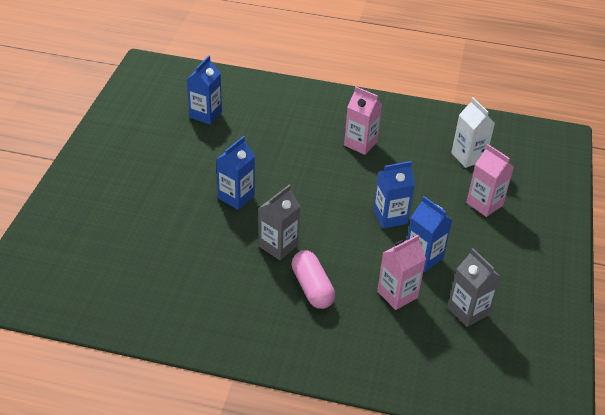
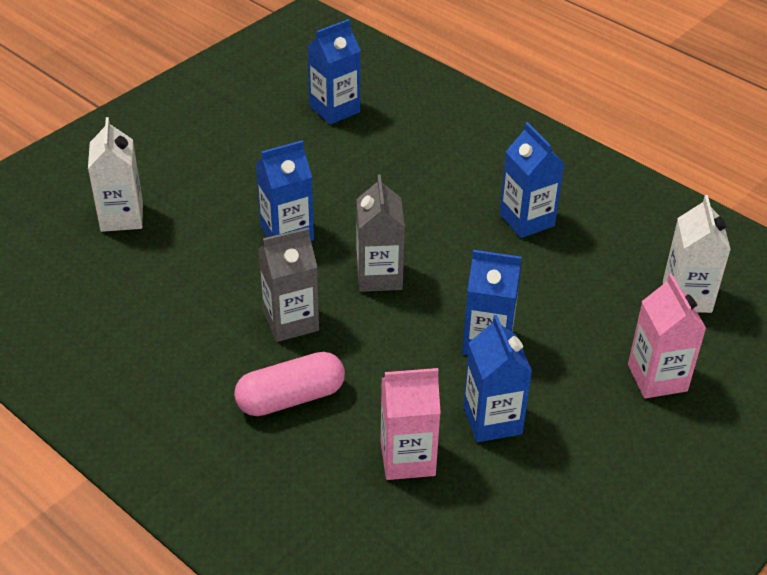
camera: 30 degrees right, 0 degrees up
pink capsule [292,250,335,309] -> pink capsule turned 60 degrees clockwise [234,352,345,416]
pink carton [344,86,382,155] -> blue carton [499,122,565,238]
grey carton [448,248,501,327] -> grey carton moved to [356,174,405,292]
none -> white carton [88,117,143,232]

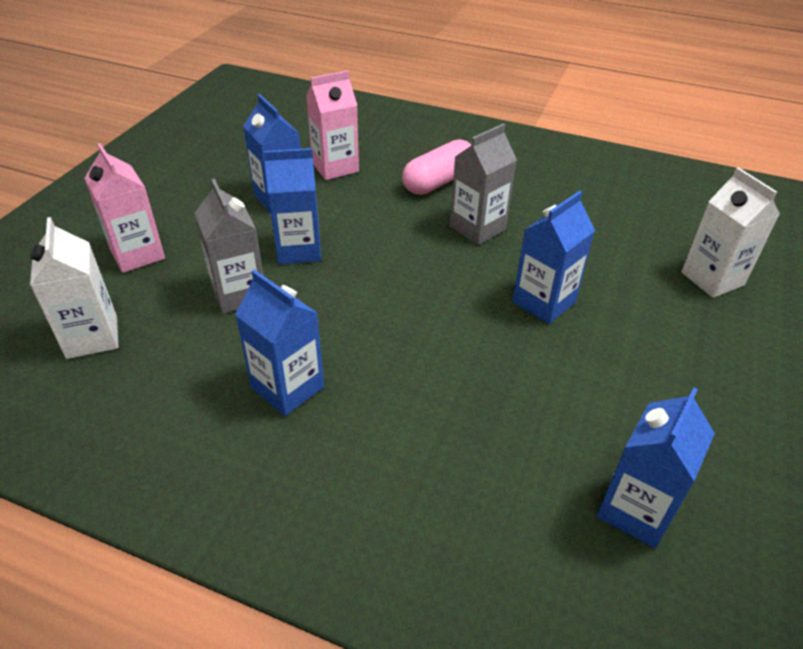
camera: 160 degrees right, 0 degrees up
grey carton [356,174,405,292] -> grey carton moved to [194,178,264,314]

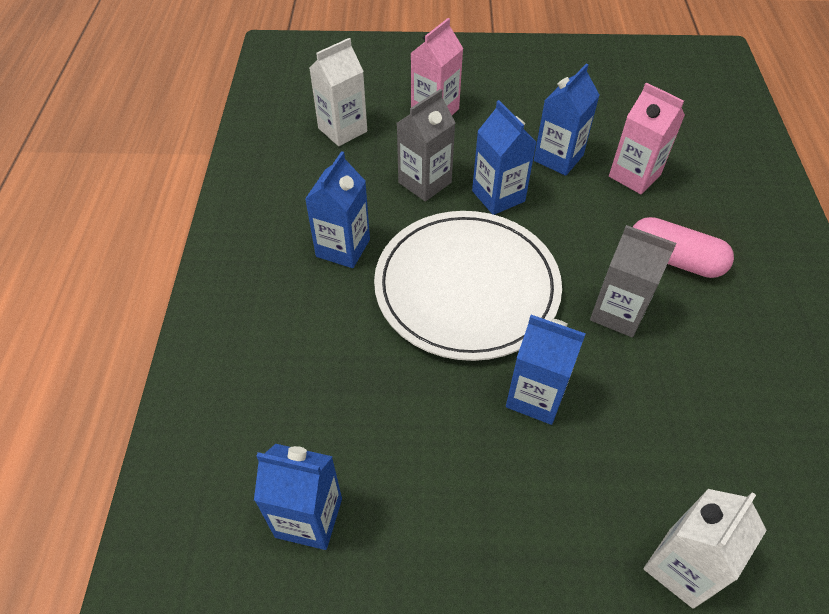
camera: 70 degrees right, 10 degrees up
none -> white plate [374,211,562,361]

